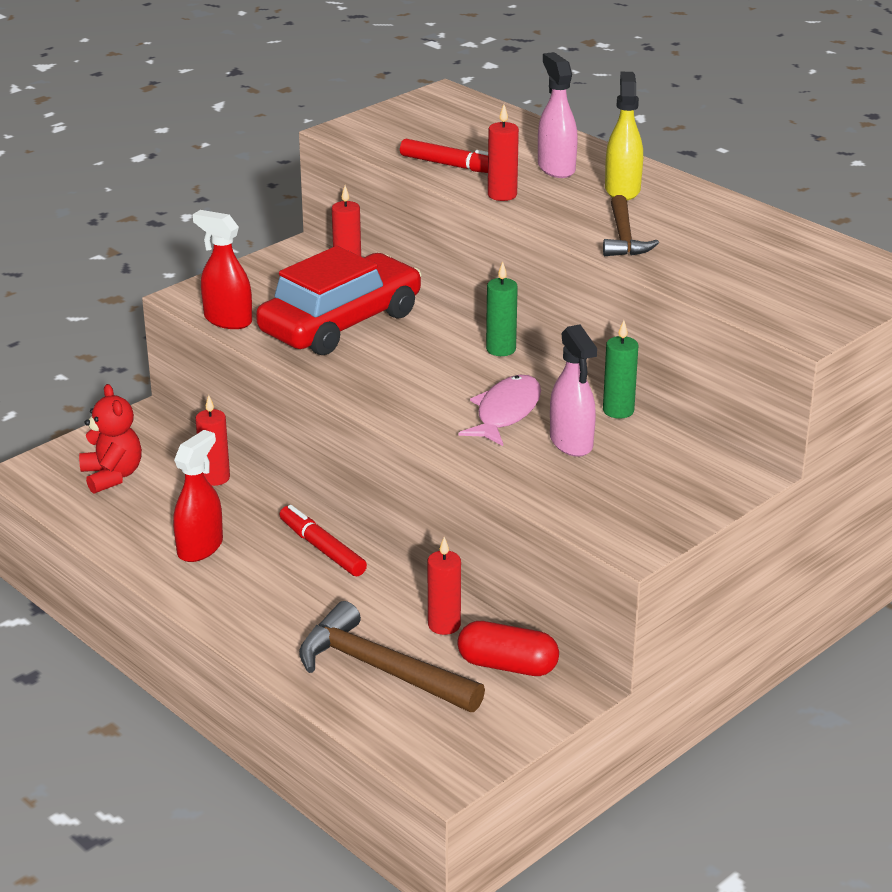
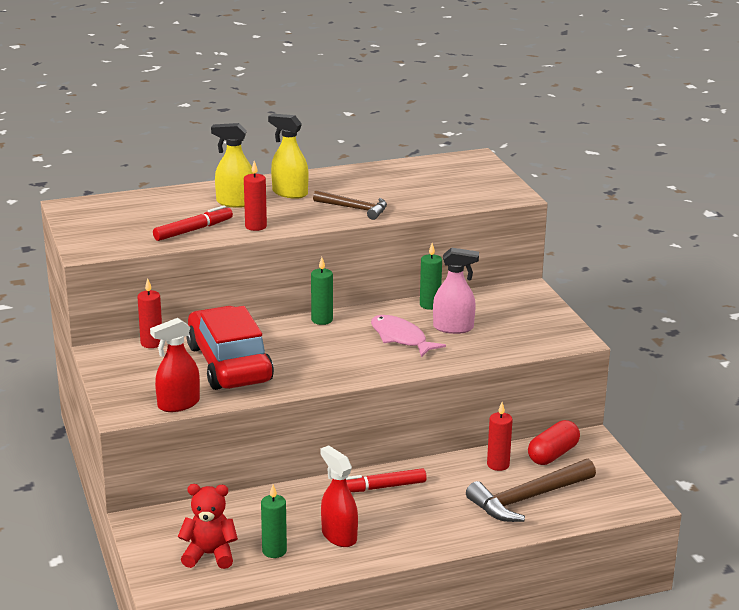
camera: 65 degrees left, 5 degrees down
red candle [196,395,230,486] -> none
pink spray bottle [538,52,578,178] -> yellow spray bottle [211,123,254,208]
none -> green candle [261,484,287,558]

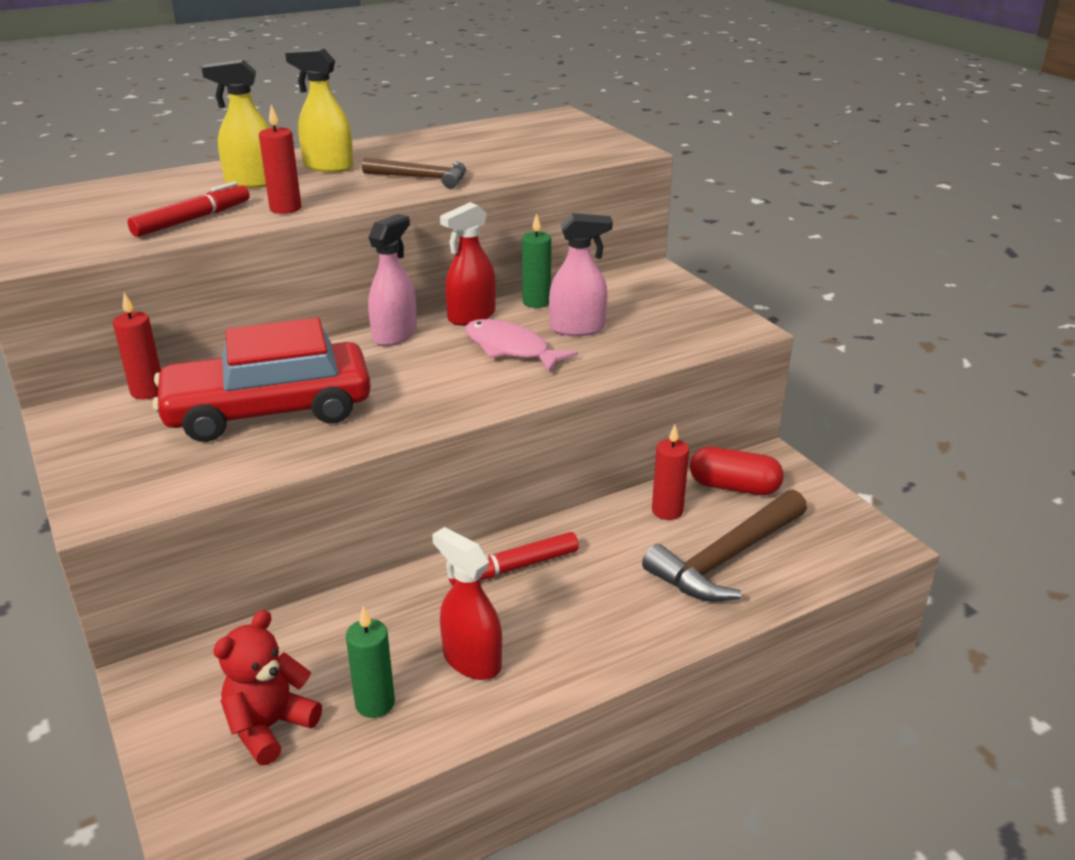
camera: 10 degrees left, 5 degrees up
red spray bottle [150,318,200,412] -> red spray bottle moved to [440,202,496,326]
red teddy bear [178,484,238,569] -> red teddy bear turned 45 degrees counterclockwise [213,610,322,765]
red car [186,306,274,390] -> red car turned 75 degrees counterclockwise [153,318,371,442]
green candle [311,257,333,325] -> pink spray bottle [368,214,417,346]
red capsule [528,420,580,465] -> red capsule turned 75 degrees clockwise [690,447,784,495]

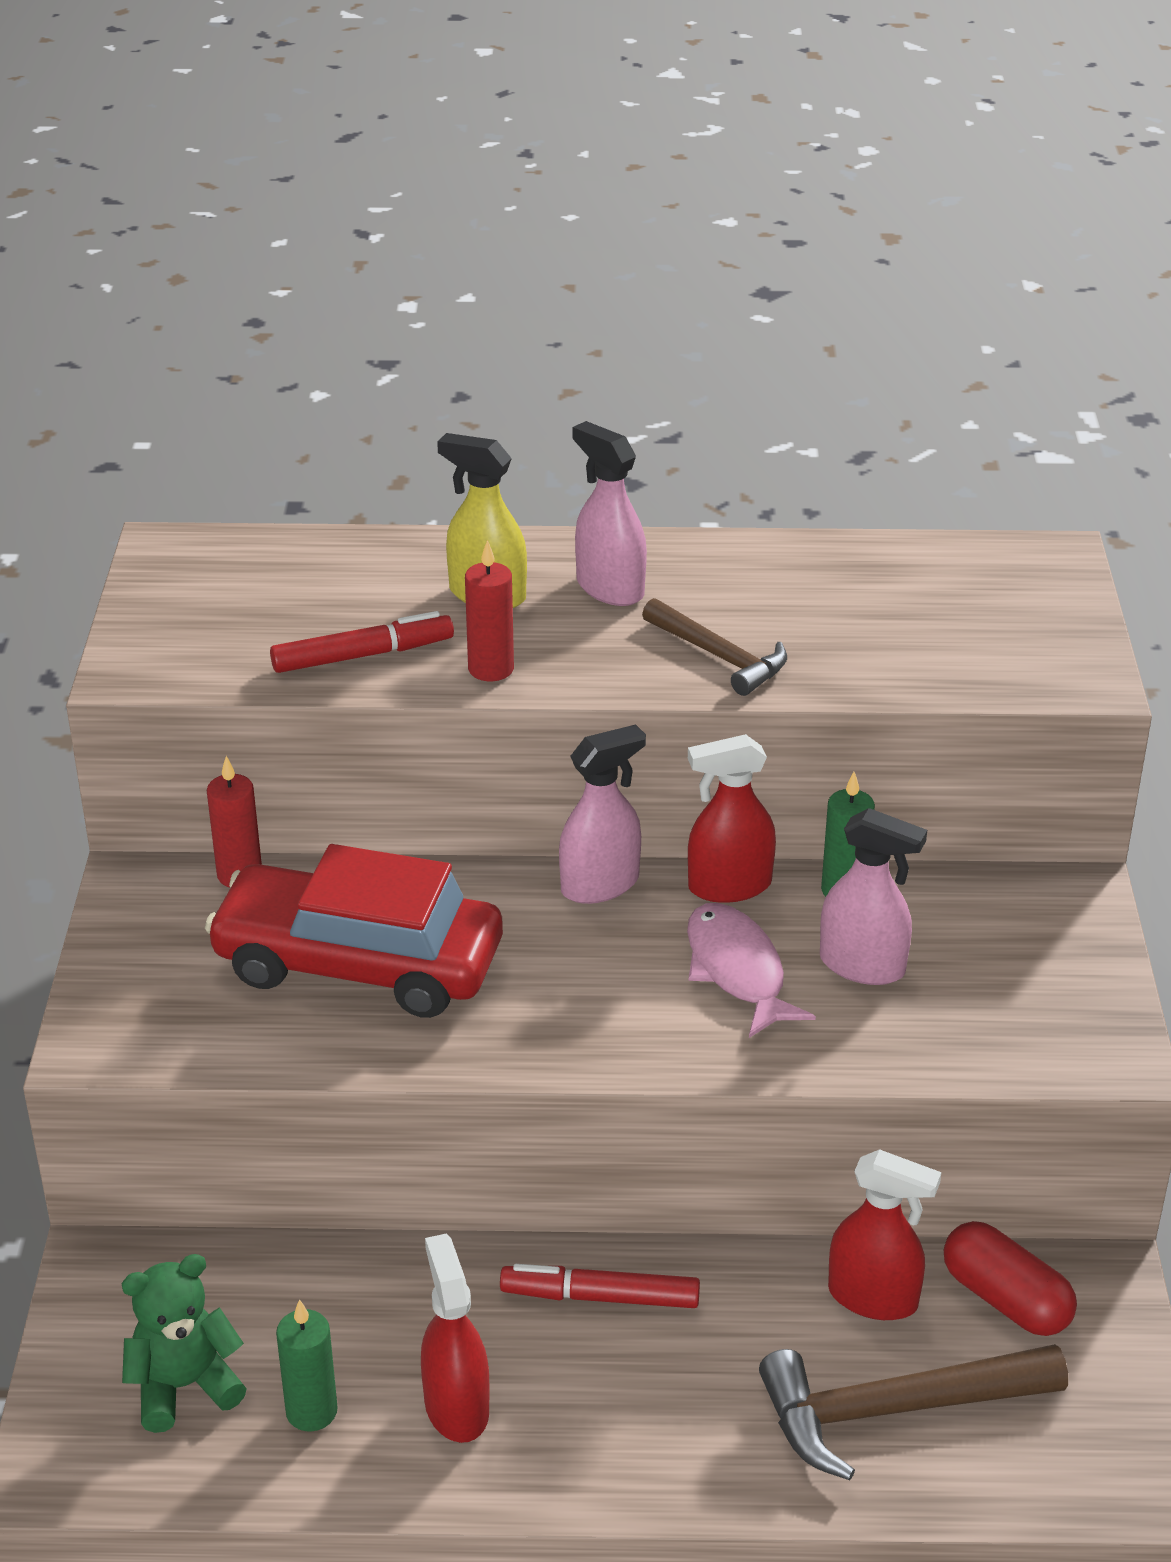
camera: 30 degrees right, 5 degrees up
red teddy bear [213,610,322,765] -> green teddy bear [121,1254,247,1433]
yellow spray bottle [285,49,353,173] -> pink spray bottle [572,421,647,606]
red candle [652,424,689,520] -> red spray bottle [828,1149,941,1320]

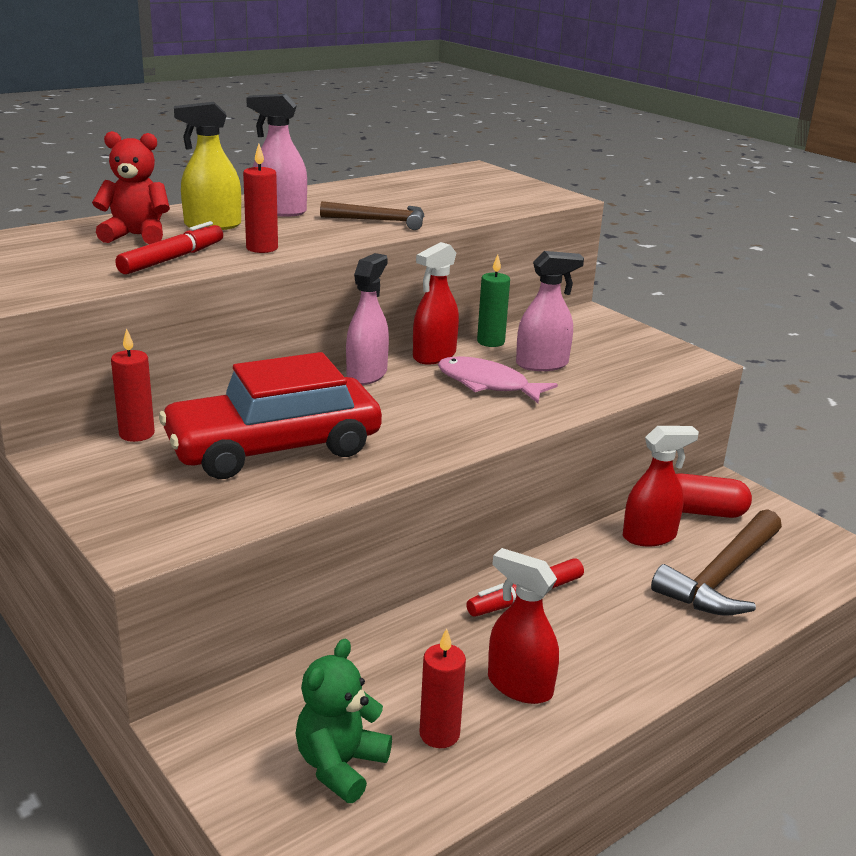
camera: 40 degrees left, 10 degrees down
green candle [276,1299,338,1431] -> red candle [419,628,466,748]
none -> red teddy bear [92,131,170,244]

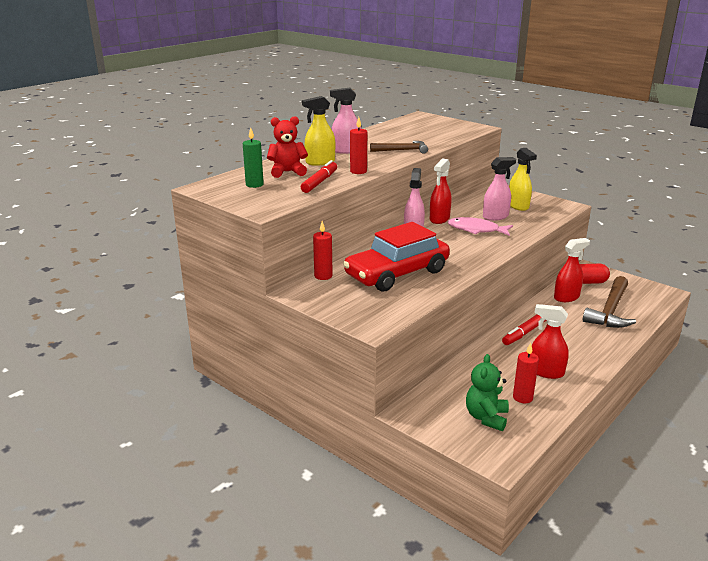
camera: 10 degrees left, 0 degrees up
green candle [477,254,510,347] -> green candle moved to [243,127,264,188]
none -> yellow spray bottle [509,148,537,211]

